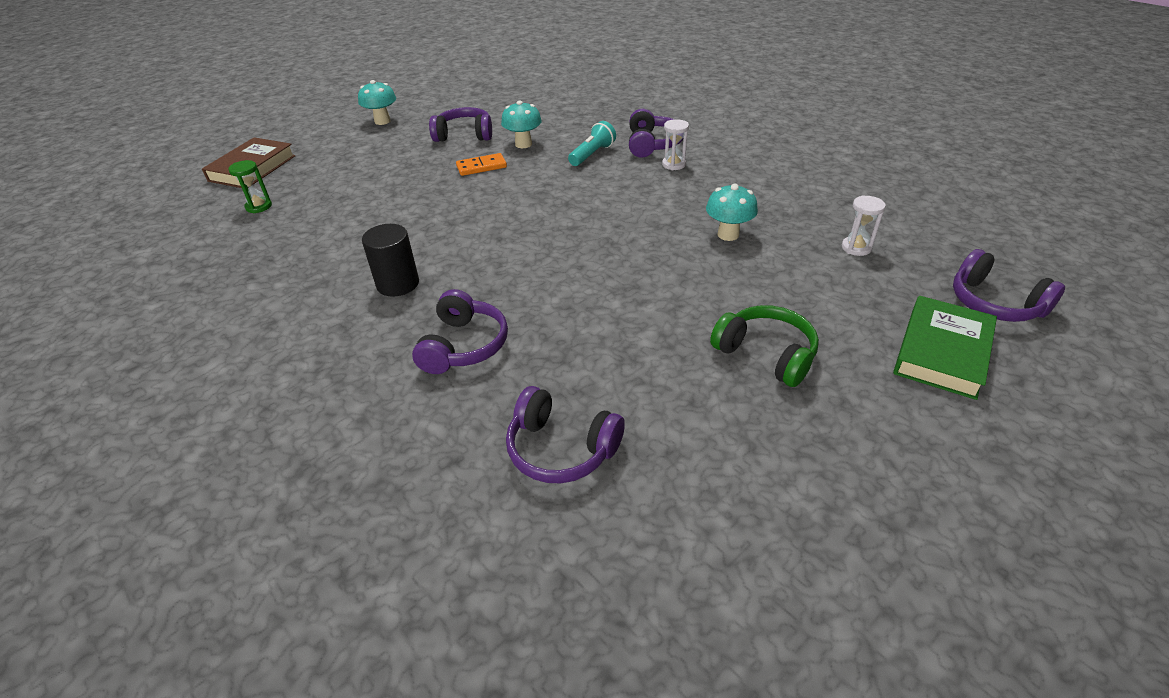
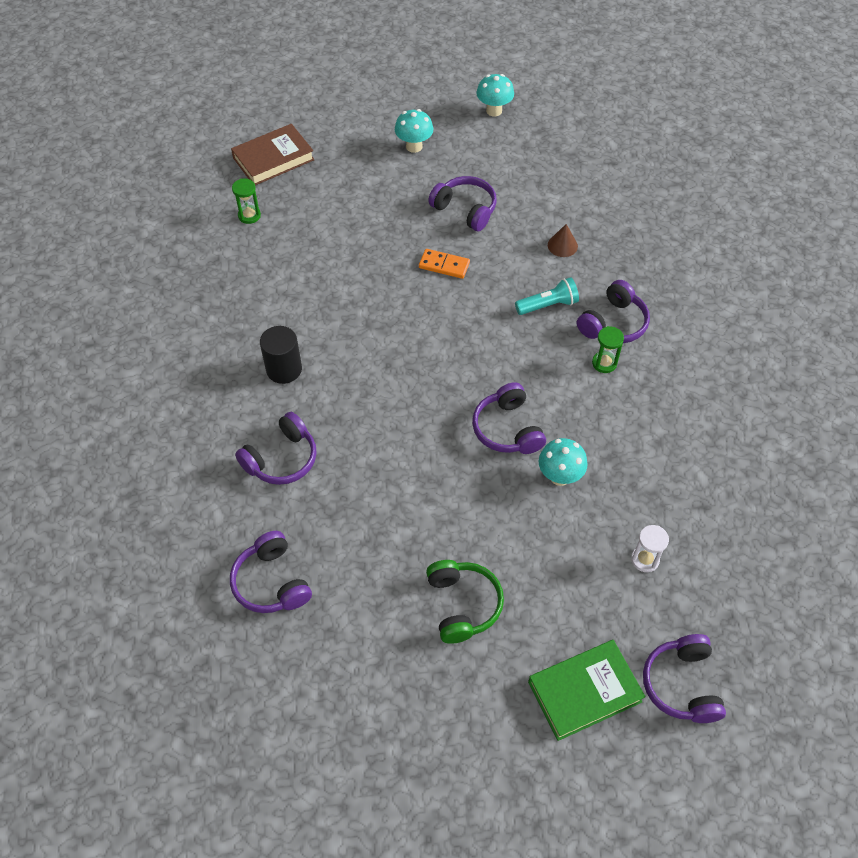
camera: 35 degrees right, 15 degrees up
turquoise mushroom [501,101,542,148] -> turquoise mushroom moved to [477,74,514,117]
white hourglass [662,119,689,170] -> green hourglass [592,326,624,373]
none -> purple headphones [472,382,546,454]
none -> brown cone [548,224,578,257]

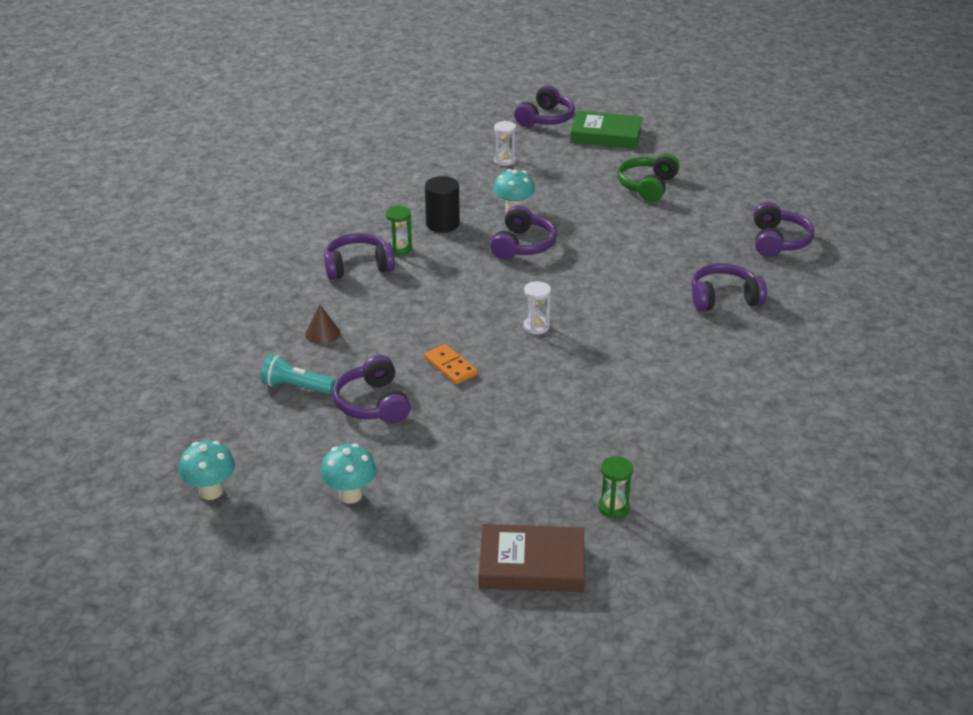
camera: 145 degrees left, 20 degrees down
black cylinder [260,326,302,384] -> black cylinder moved to [425,176,460,233]
turquoise flashlight [515,277,579,315] -> turquoise flashlight moved to [261,354,335,395]
none -> white hourglass [523,281,551,334]

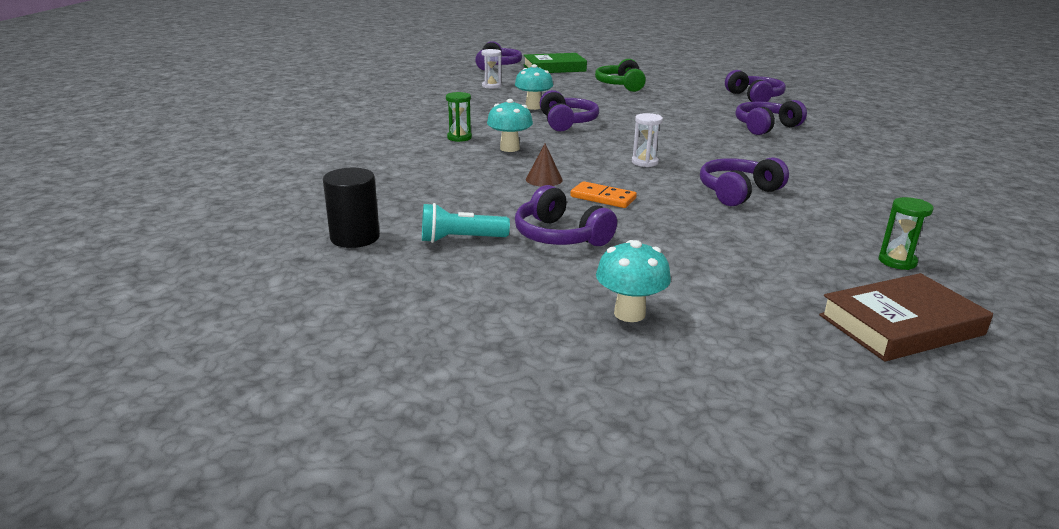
camera: 25 degrees left, 10 degrees down
turquoise mushroom [179,441,235,500] -> turquoise mushroom moved to [487,99,533,152]
brown cone [305,305,340,344] -> brown cone moved to [526,144,563,187]
purple headphones [324,233,395,280] -> purple headphones moved to [700,157,789,206]
black cylinder [425,176,460,233] -> black cylinder moved to [323,168,380,248]

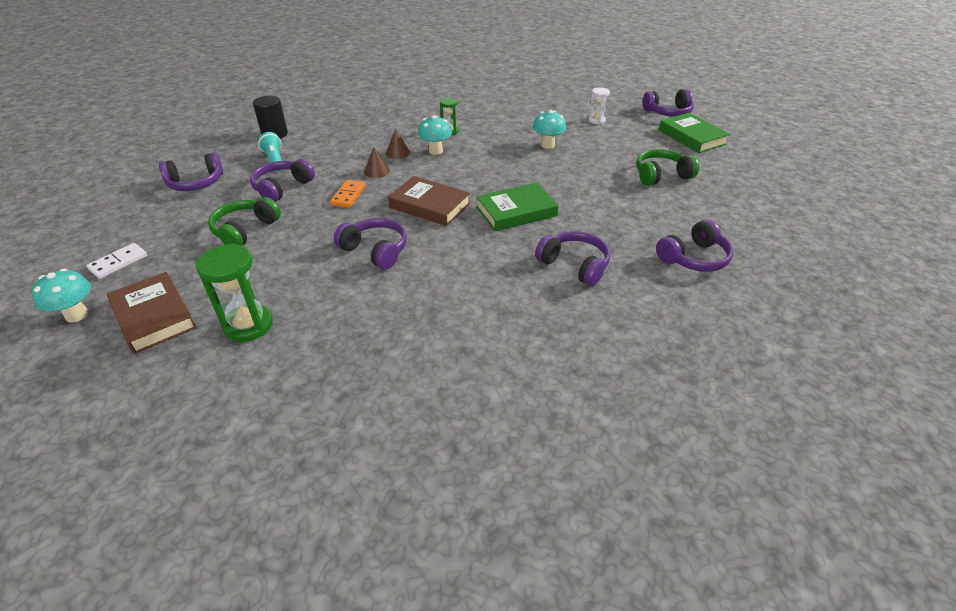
camera: 75 degrees right, 15 degrees up
purple headphones [540,90,599,132] -> purple headphones moved to [159,152,224,191]
turquoise mushroom [596,240,671,322] -> turquoise mushroom moved to [32,268,91,322]
white hourglass [632,113,663,167] -> brown book [388,176,470,226]
green hourglass [878,197,933,270] -> green hourglass [195,244,273,342], size x1.72
none -> white domino [86,243,147,279]
none -> green headphones [208,197,281,246]
none -> brown cone [386,129,410,159]
none -> green book [476,182,559,231]

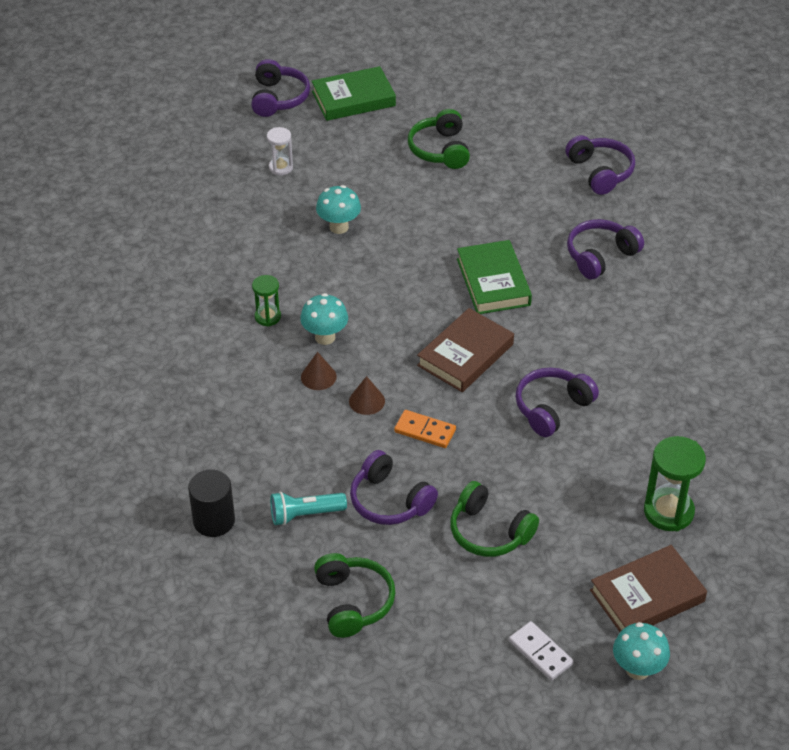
camera: 80 degrees left, 5 degrees up
purple headphones [159,152,224,191] -> green headphones [314,553,396,638]

